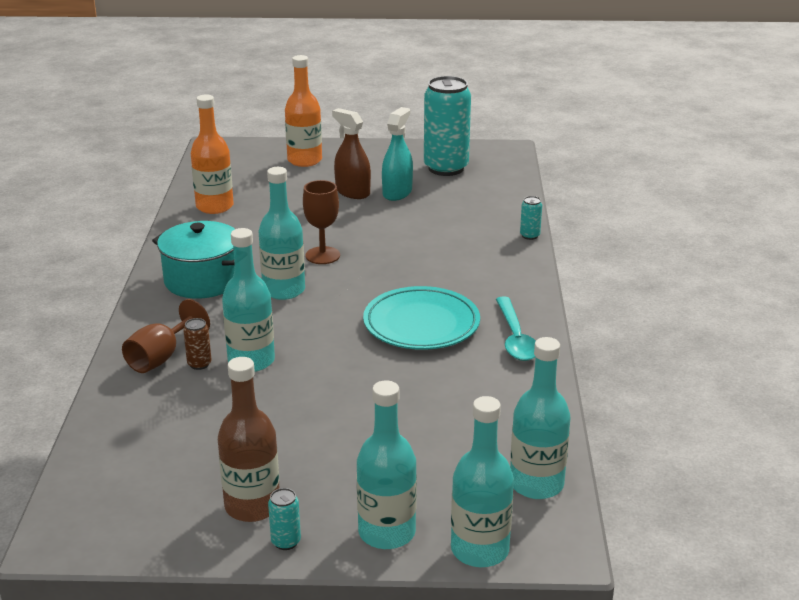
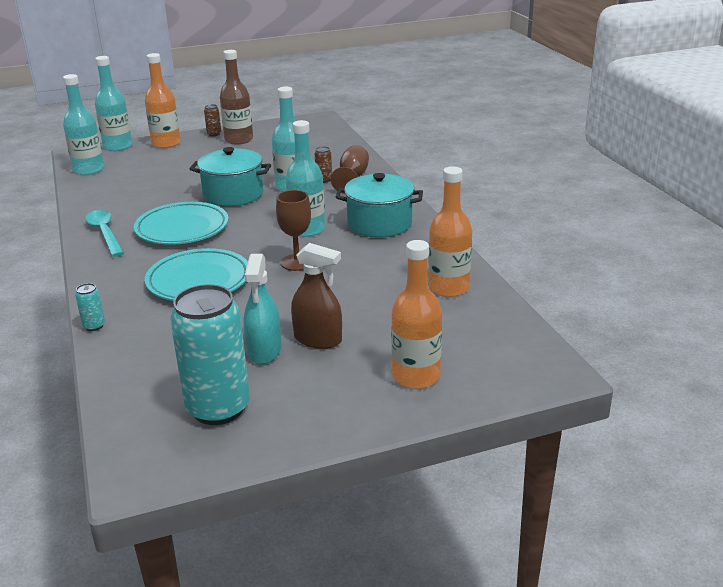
camera: 160 degrees right, 0 degrees up
turquoise can [268,488,301,550] -> brown can [204,104,221,136]
turquoise bottle [357,380,417,549] -> orange bottle [145,53,181,148]
none -> turquoise plate [145,248,248,301]
none -> turquoise pot [190,147,271,206]

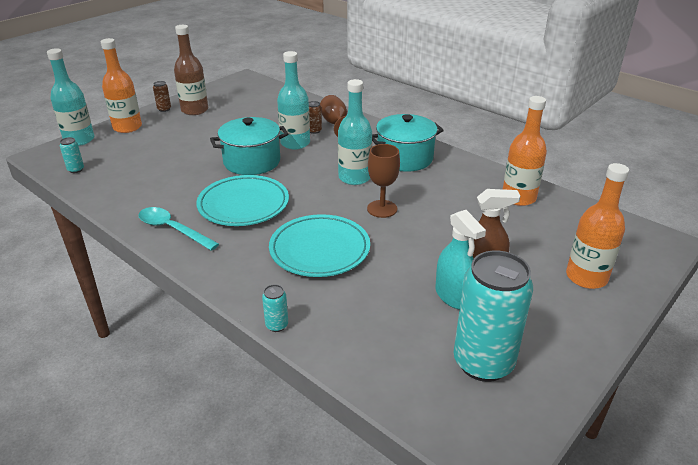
camera: 30 degrees left, 5 degrees up
turquoise bottle [63,74,104,175] -> turquoise can [60,137,84,173]

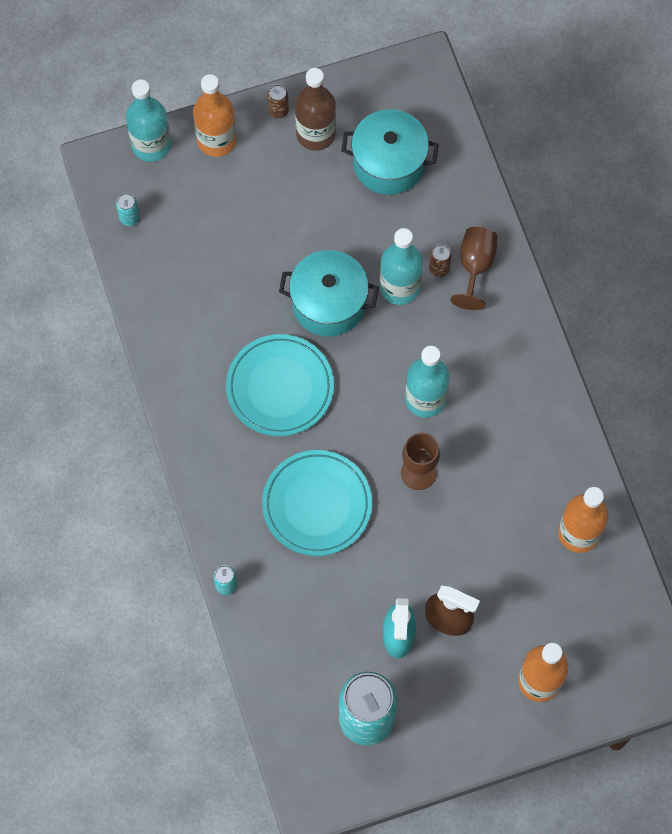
camera: 30 degrees right, 35 degrees up
turquoise spoon [138,207,219,251] -> none
turquoise pot [372,114,444,172] -> turquoise pot moved to [341,109,439,195]

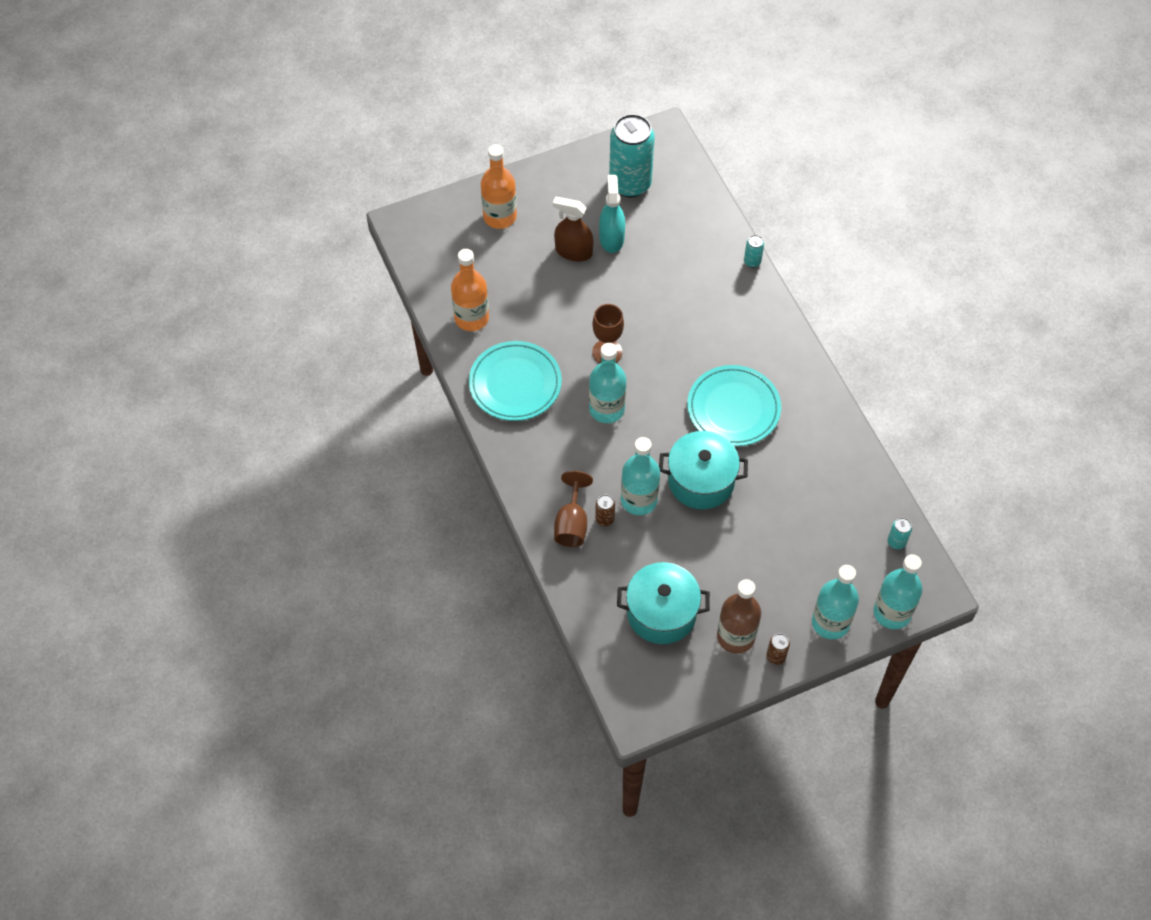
camera: 175 degrees right, 10 degrees down
orange bottle [193,74,237,157] -> turquoise bottle [812,565,859,639]
turquoise plate [262,450,372,556] -> turquoise plate moved to [469,341,562,421]

